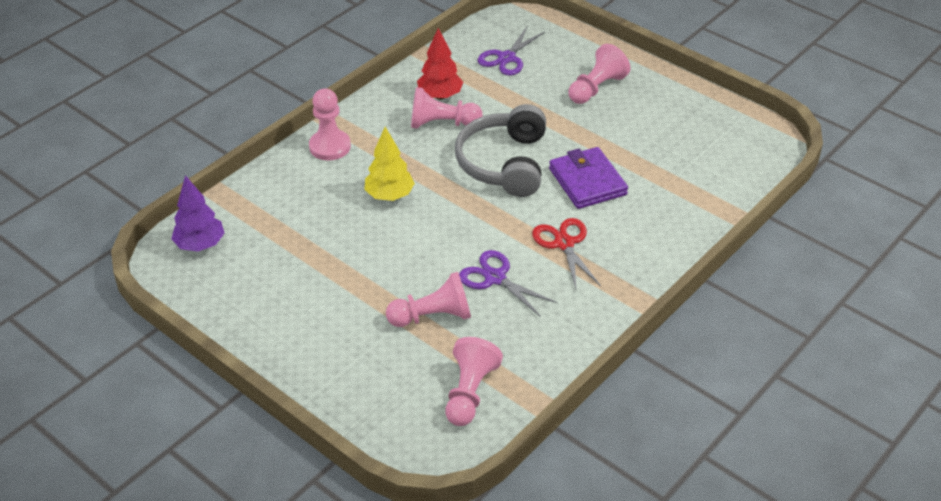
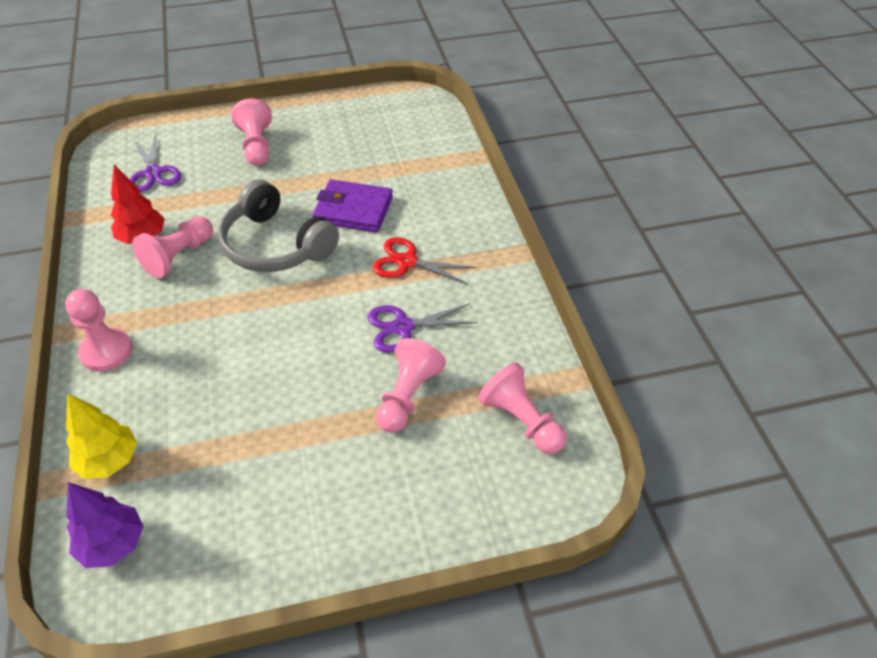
camera: 55 degrees left, 5 degrees up
yellow tree [364,127,415,201] -> yellow tree moved to [66,393,137,479]

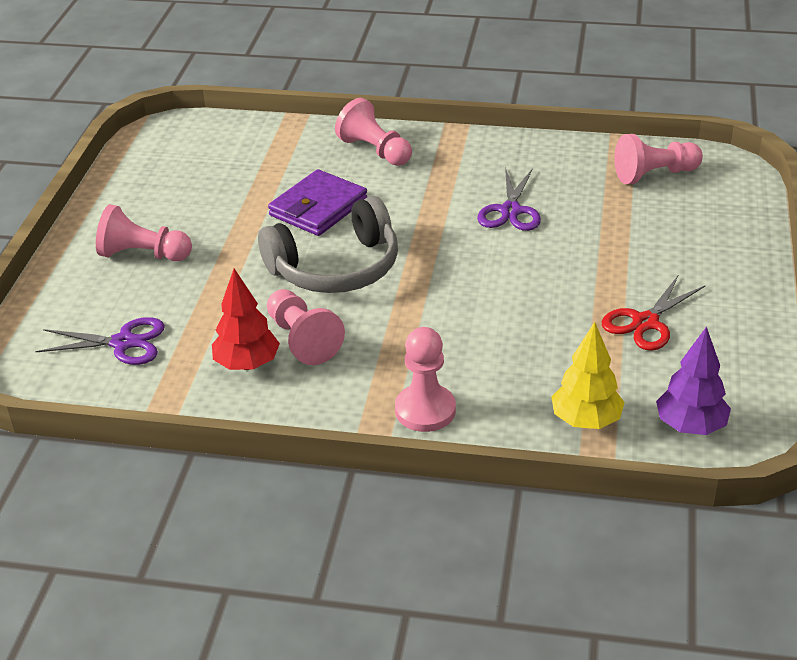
camera: 65 degrees left, 10 degrees down
red scissors [372,237,476,285] -> red scissors moved to [602,274,706,351]
pink pawn [376,338,446,432] -> pink pawn moved to [335,98,412,166]

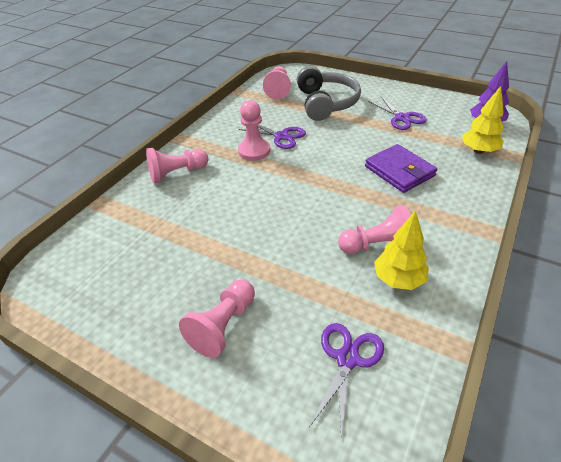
camera: 70 degrees left, 5 degrees up
red tree [212,268,280,370] -> yellow tree [374,210,429,290]
grey headphones [258,196,398,293] -> grey headphones moved to [297,66,361,121]
purple wallet [268,169,367,236] -> purple wallet moved to [365,144,438,193]
pink pawn [395,327,456,432] -> pink pawn moved to [238,100,270,161]
red scissors [602,274,706,351] -> purple scissors [368,97,427,130]

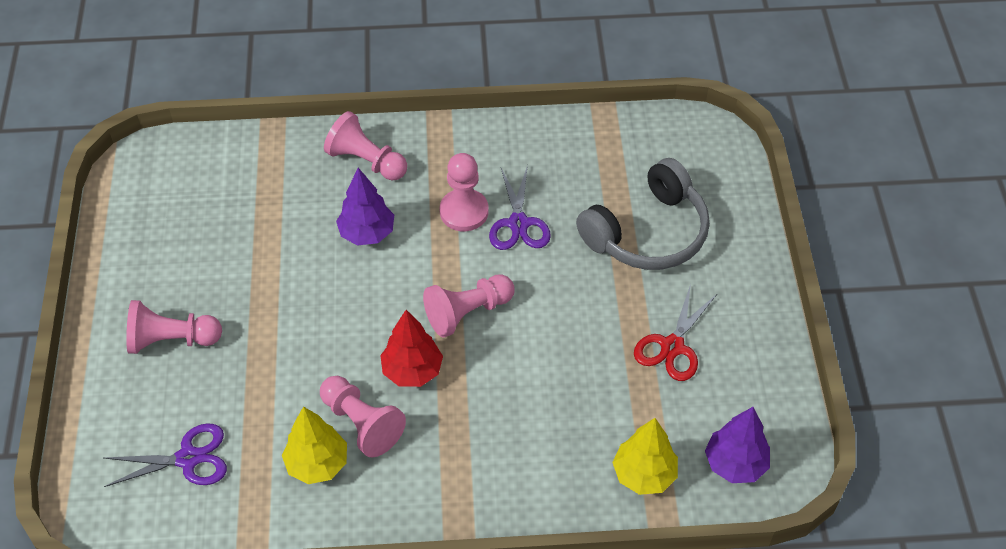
camera: 55 degrees right, 10 degrees up
pink pawn [263,66,291,99] -> pink pawn moved to [423,274,515,337]
purple wallet [365,144,438,193] -> none
purple scissors [368,97,427,130] -> red scissors [634,284,718,381]
none -> purple tree [336,168,394,245]
none -> red tree [380,310,443,387]

